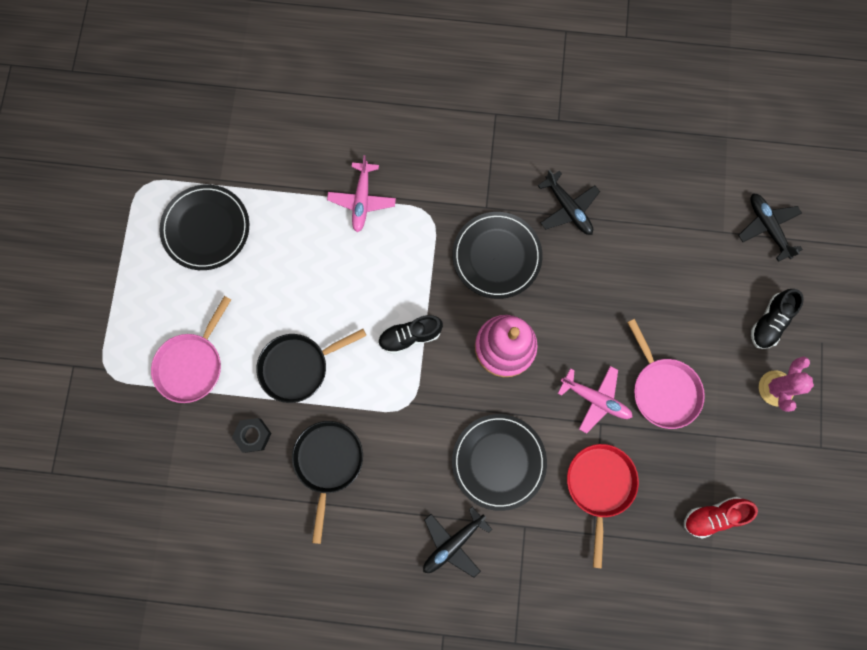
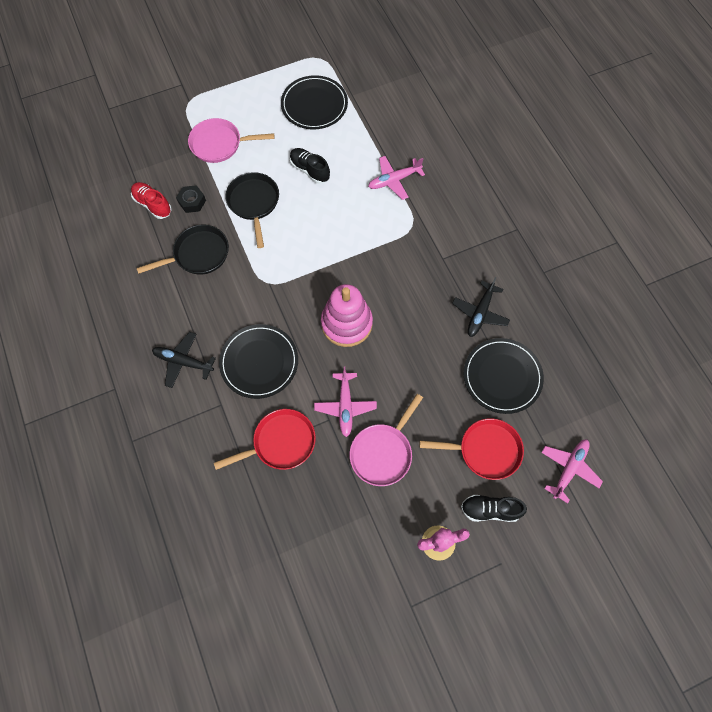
camera: 60 degrees right, 10 degrees down
black pan [256,329,366,403] -> black pan turned 45 degrees clockwise [225,172,279,248]
black shoe [378,315,443,354] -> black shoe moved to [290,148,330,184]
black plate [452,212,543,299] -> black plate moved to [464,338,544,414]
red shoe [684,497,758,539] -> red shoe moved to [131,182,172,219]
black plane [738,193,803,262] -> pink plane [541,440,603,503]
none -> red pan [419,418,524,480]

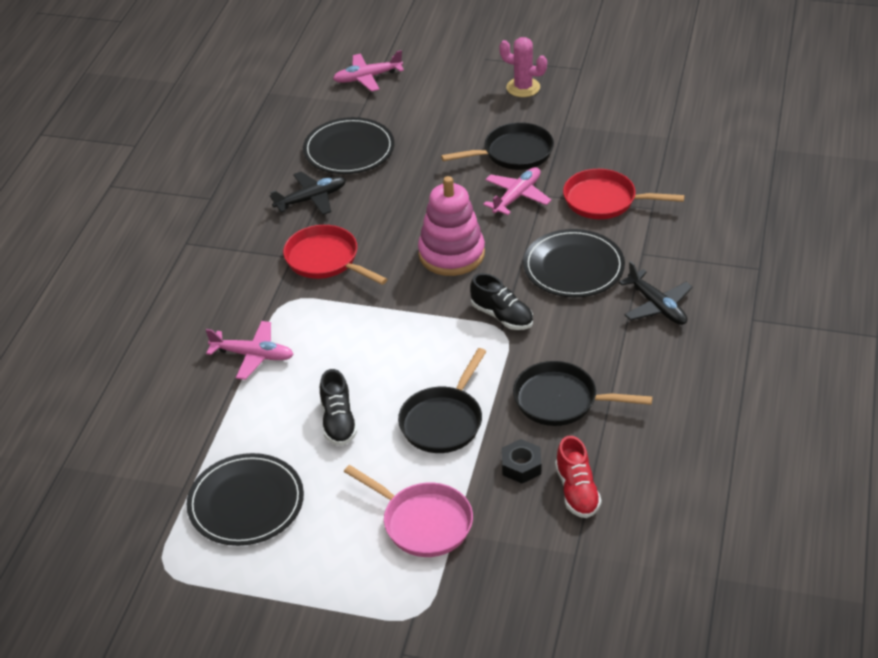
camera: 140 degrees left, 25 degrees down
pink pan [350,394,423,486] -> black pan [441,122,554,170]
red pan [419,418,524,480] -> red pan moved to [283,225,388,285]
black shoe [461,495,527,522] -> black shoe moved to [470,273,533,330]

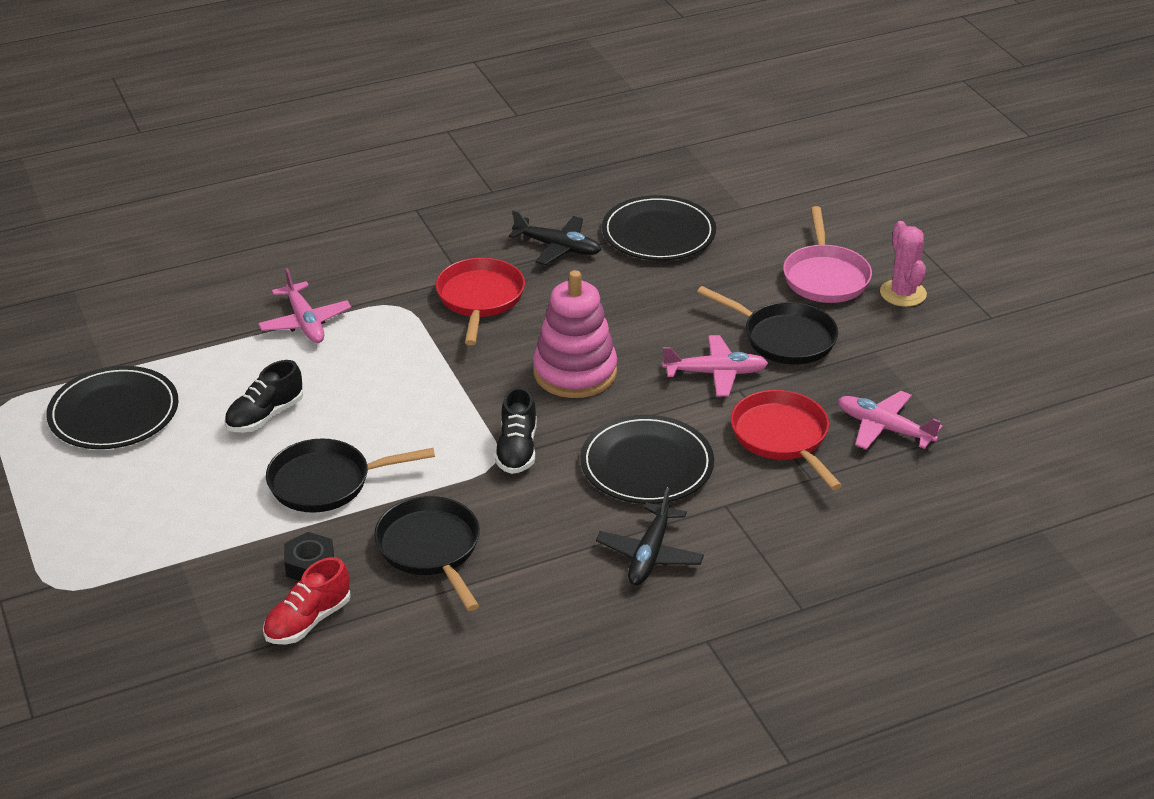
camera: 50 degrees right, 5 degrees down
pink plane [333,50,404,92] -> pink plane moved to [838,391,943,450]
pink pan [344,465,473,557] -> pink pan moved to [783,206,872,303]

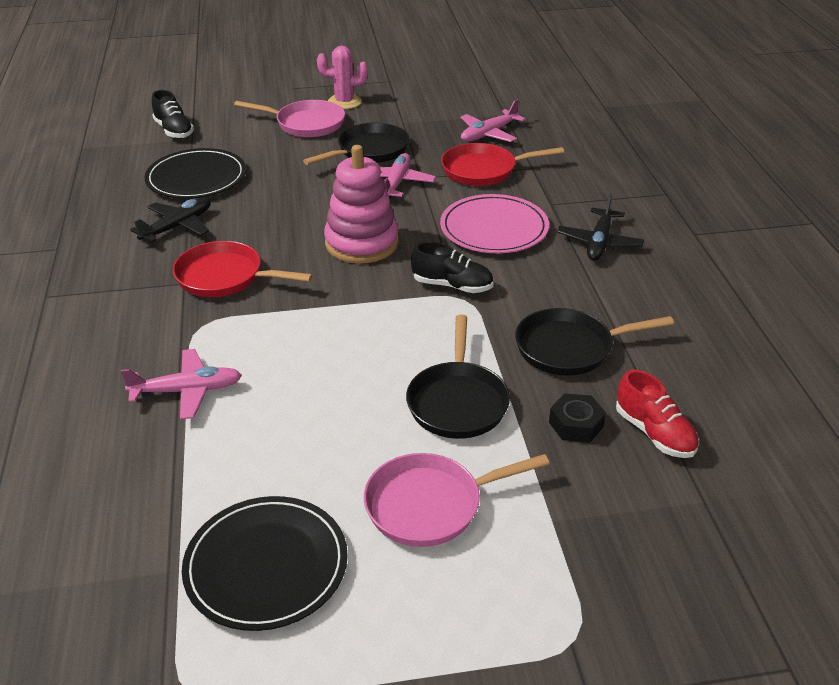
camera: 75 degrees left, 0 degrees up
black shoe [224,360,303,433] -> black shoe moved to [152,90,194,139]
black plate [580,415,714,504] -> pink plate [440,194,549,253]
black plane [596,488,704,585] -> black plane turned 75 degrees clockwise [557,194,644,261]
none -> pink pan [364,453,550,547]

